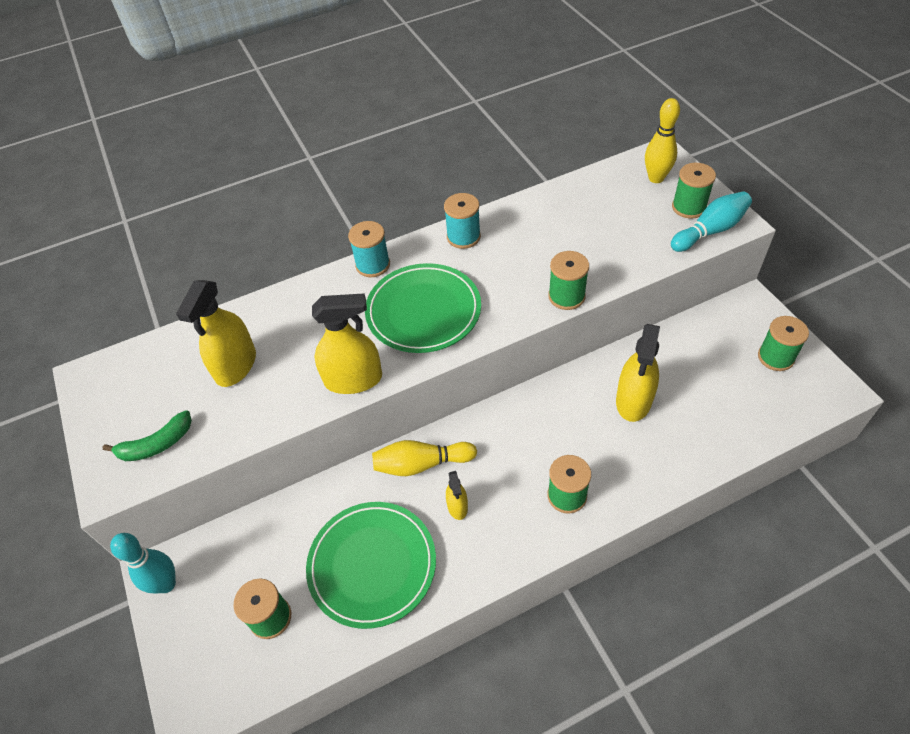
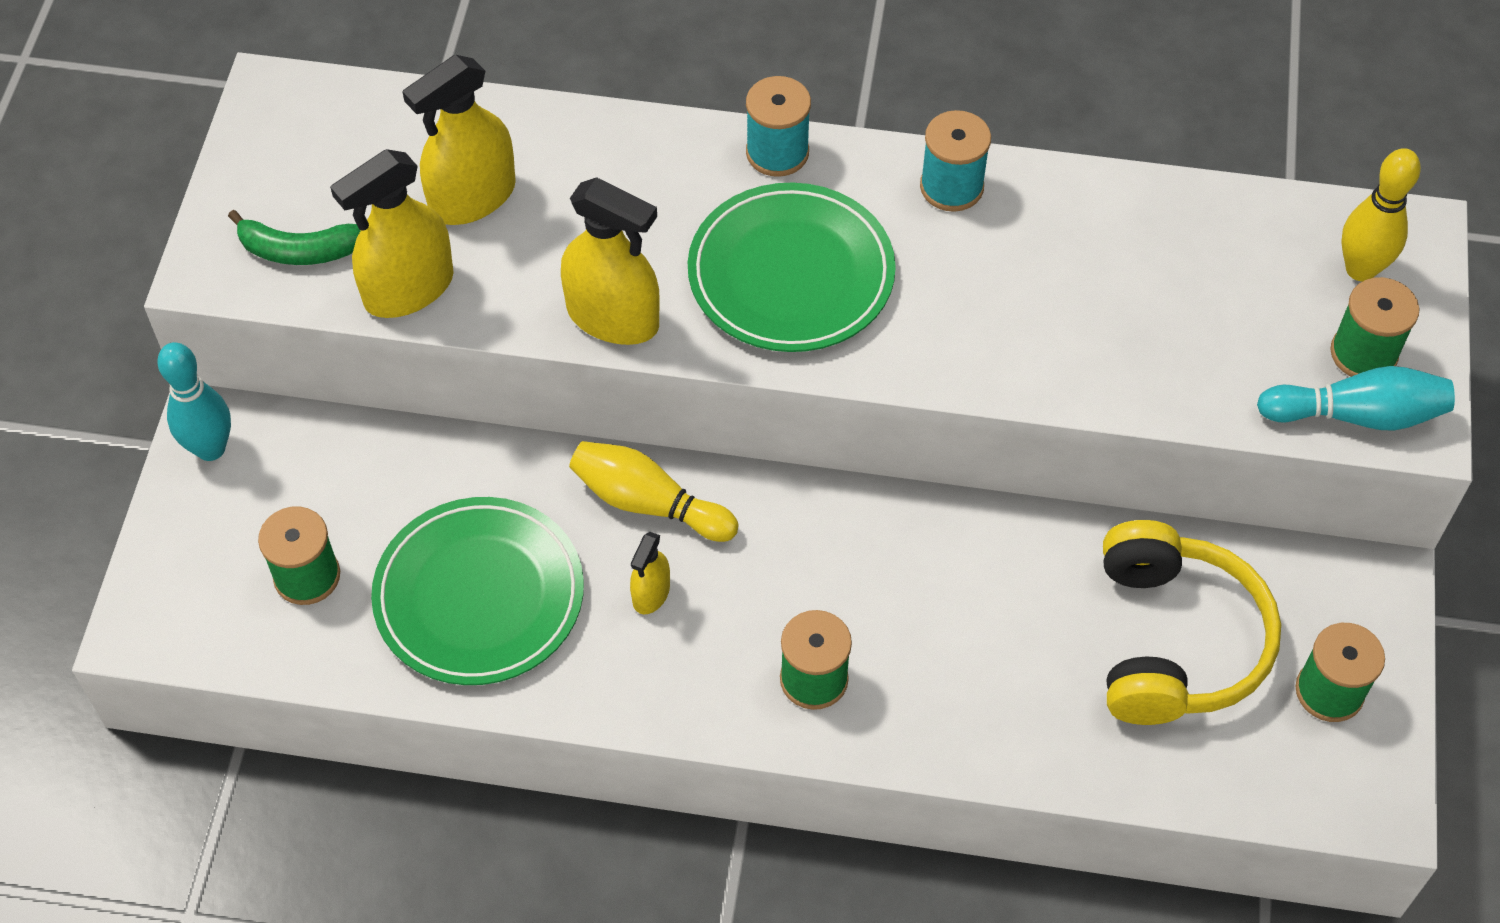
camera: 30 degrees right, 5 degrees up
green spool [548,251,589,310] -> none
yellow spray bottle [616,324,660,422] -> yellow spray bottle moved to [330,149,454,318]
none -> yellow headphones [1103,520,1281,725]

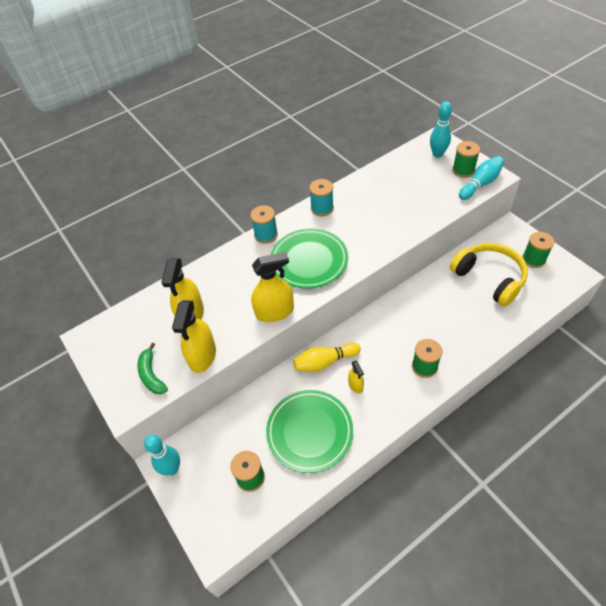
camera: 40 degrees left, 5 degrees down
green banana [228,210,361,265] -> green banana turned 105 degrees clockwise [137,343,168,394]
yellow bowling pin [1341,148,1421,281] -> turquoise bowling pin [430,101,452,158]

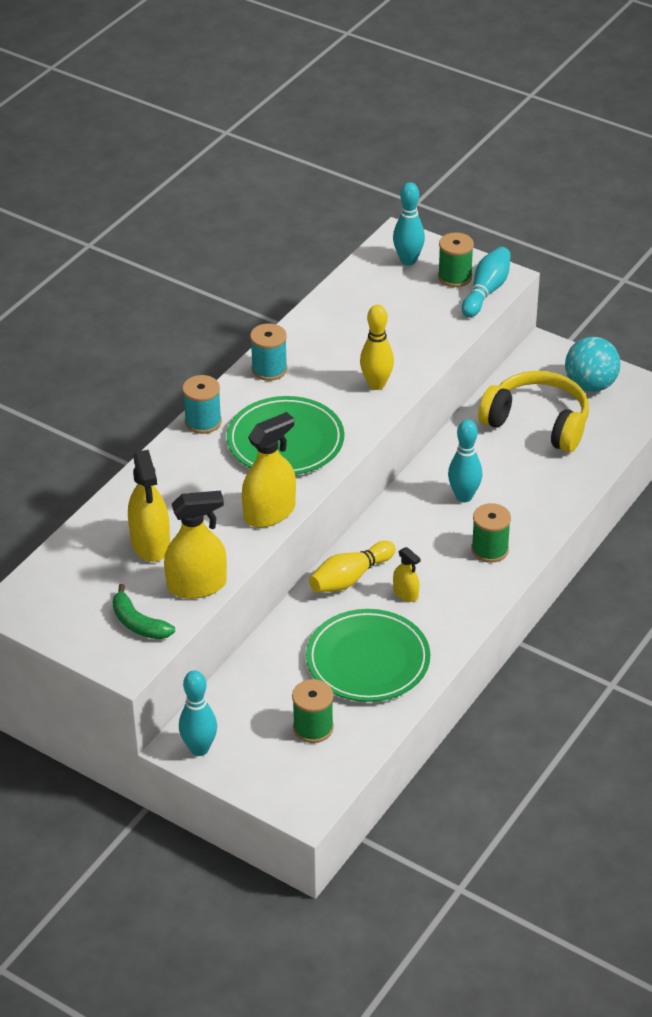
camera: 25 degrees left, 10 degrees down
yellow spray bottle [172,300,216,373] -> yellow spray bottle turned 90 degrees counterclockwise [164,491,227,599]
green spool [522,232,554,268] -> turquoise ball [565,337,621,392]
none -> yellow bowling pin [360,304,394,390]
none -> turquoise bowling pin [448,419,482,502]

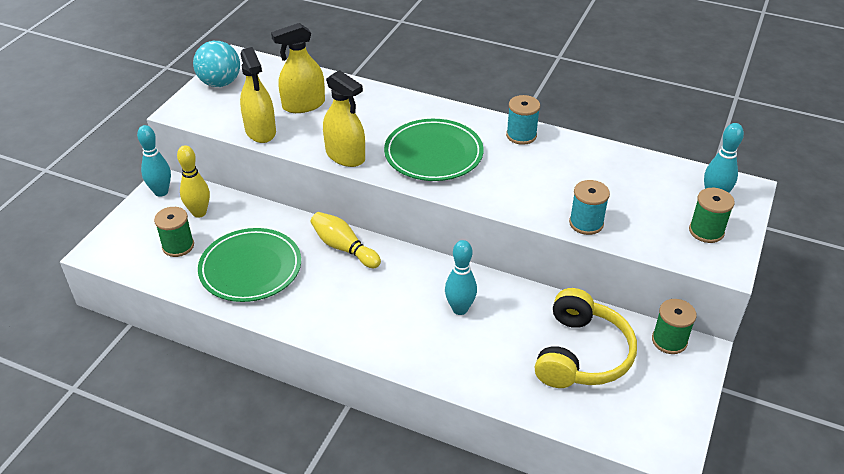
camera: 80 degrees right, 0 degrees up
green banana [112,584,175,639] -> none
turquoise spool [182,375,222,434] -> turquoise spool moved to [569,180,610,235]
yellow bowling pin [360,304,394,390] -> yellow bowling pin moved to [177,145,210,218]
yellow spray bottle [393,547,421,602] -> none
turquoise bowling pin [462,247,511,317] -> none
green spool [471,503,511,563] -> green spool moved to [652,299,697,354]
turquoise ball [565,337,621,392] -> turquoise ball moved to [193,41,240,87]

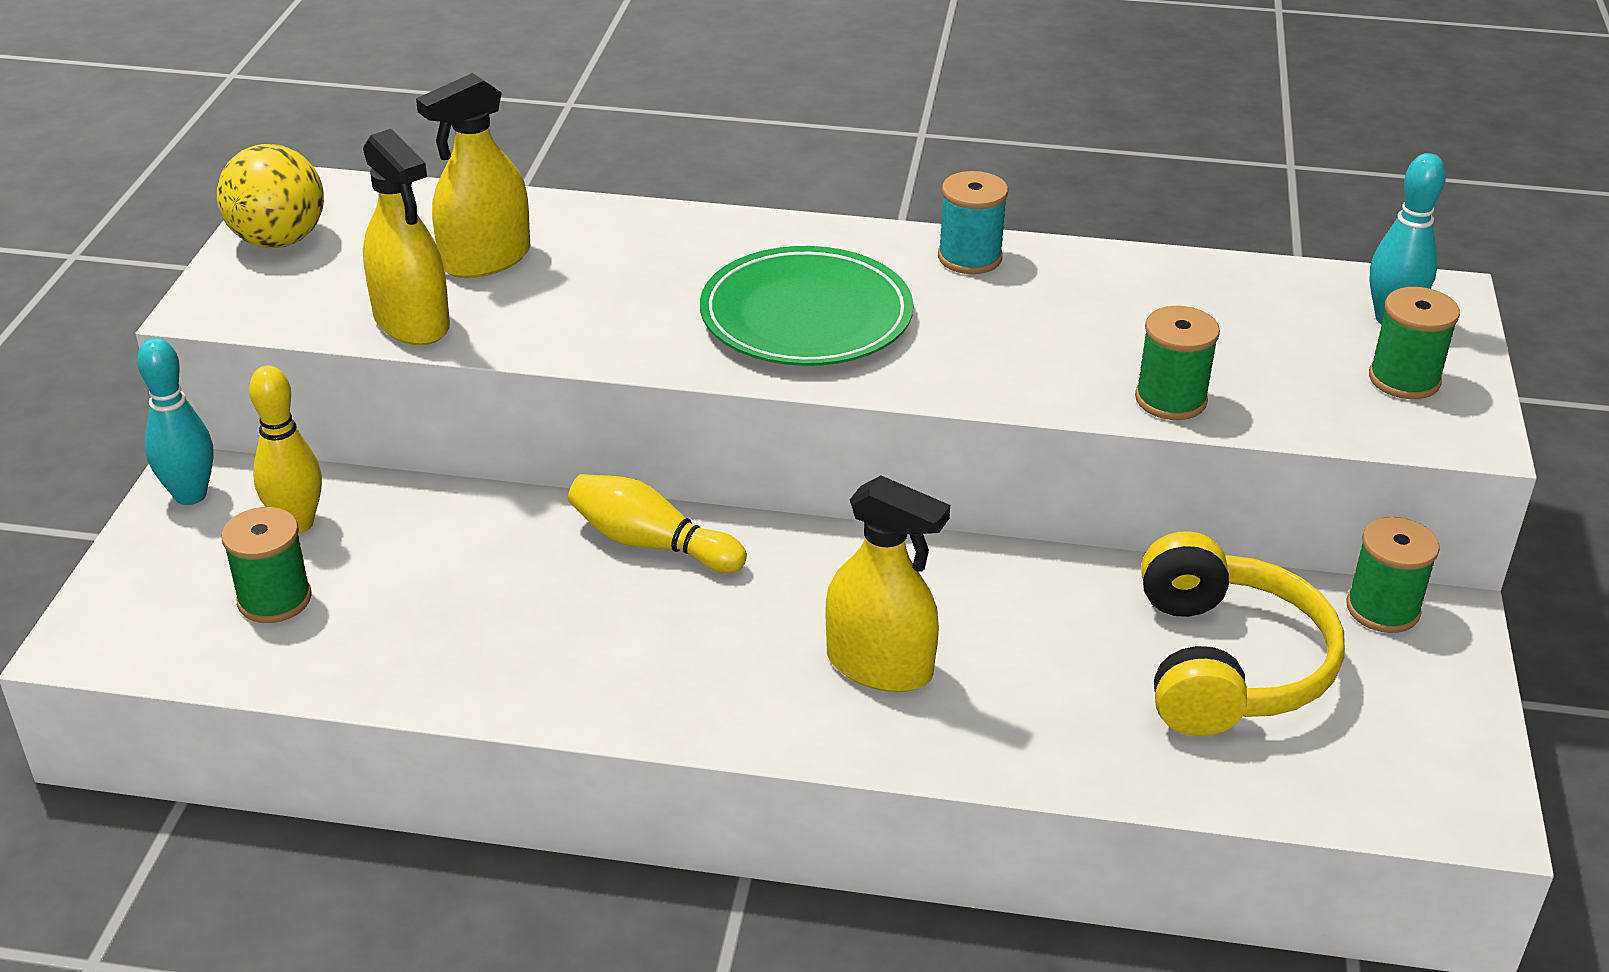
camera: 15 degrees left, 5 degrees down
turquoise ball [193,41,240,87] -> yellow ball [217,144,324,248]
green plate [198,228,301,302] -> none
yellow spray bottle [323,70,365,167] -> yellow spray bottle moved to [826,476,950,692]
turquoise bowling pin [445,240,477,315] -> none
turquoise spool [569,180,610,235] -> green spool [1135,306,1220,420]

